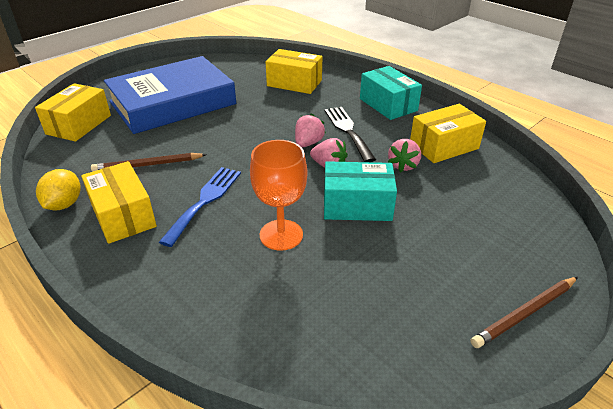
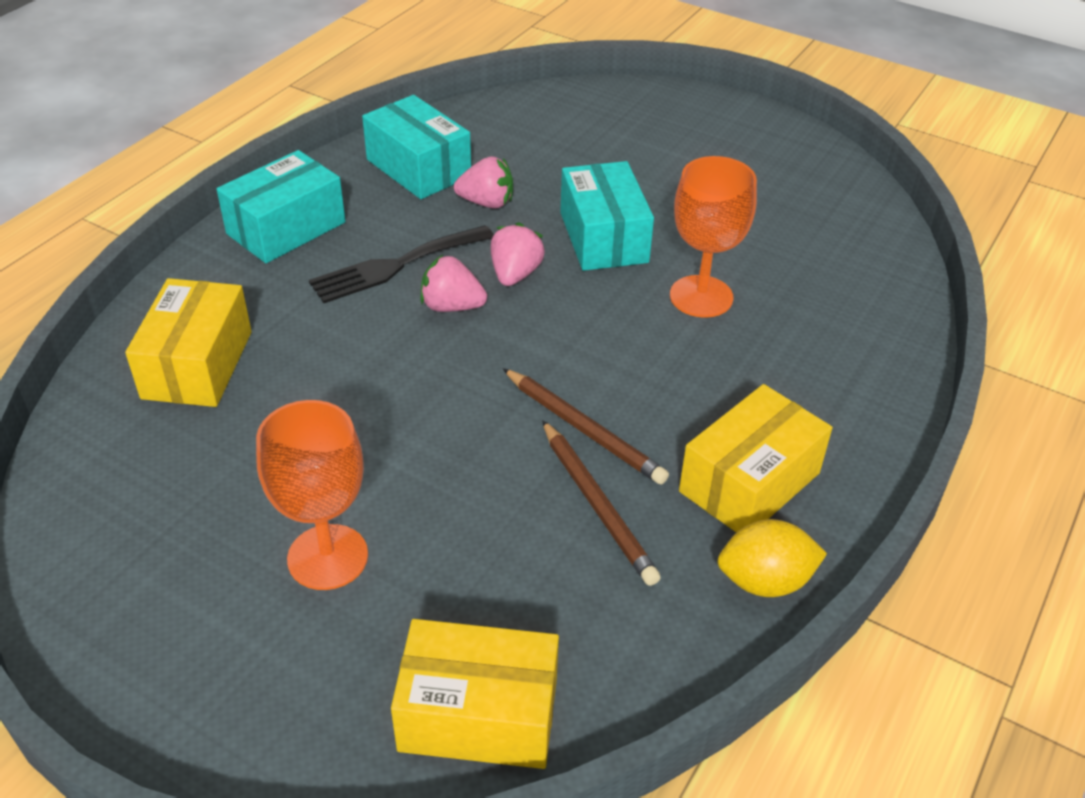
camera: 105 degrees left, 5 degrees up
blue book [104,56,236,134] -> orange goblet [256,400,368,590]
blue fork [159,167,241,247] -> none
yellow box [410,104,486,163] -> turquoise box [362,95,471,199]
brown pencil [471,277,578,348] -> brown pencil moved to [503,368,669,485]

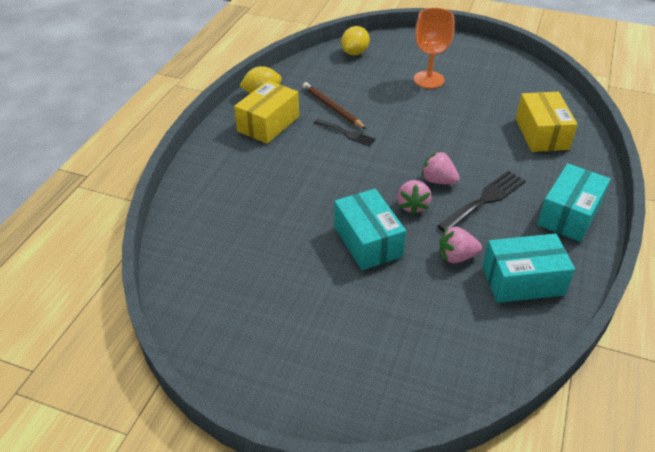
camera: 170 degrees right, 0 degrees up
turquoise box [362,95,471,199] -> turquoise box turned 45 degrees counterclockwise [482,233,575,303]
yellow box [391,619,559,769] -> yellow lemon [341,26,370,55]
pink strawberry [421,254,487,312] -> pink strawberry turned 150 degrees counterclockwise [421,151,460,184]
brown pencil [503,368,669,485] -> black fork [314,119,376,146]
orange goblet [670,156,757,318] -> none

